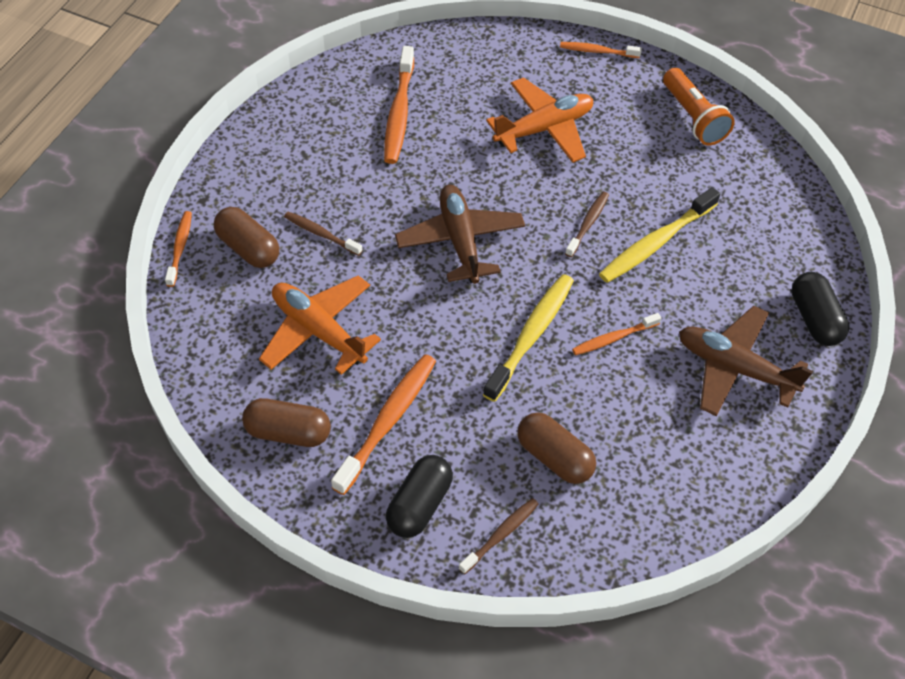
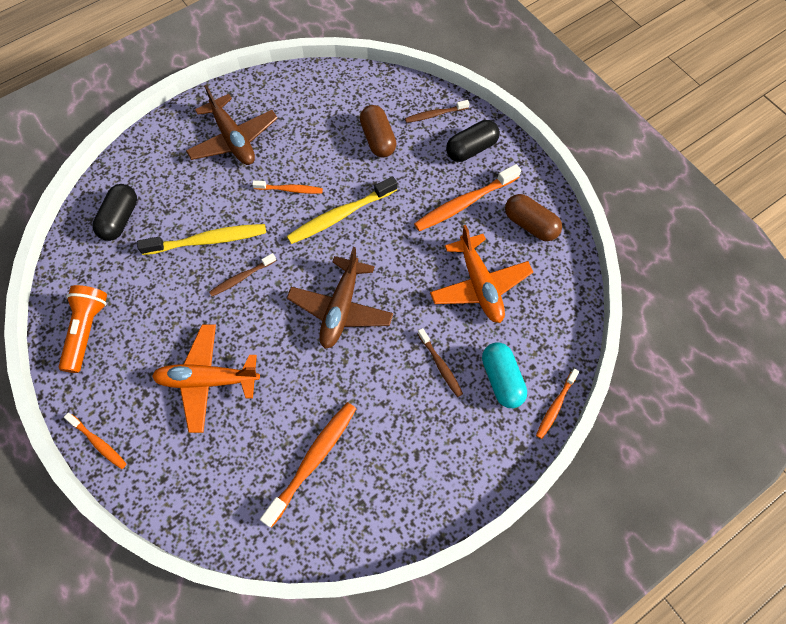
camera: 150 degrees left, 10 degrees up
brown capsule [214,207,279,268] -> turquoise capsule [482,343,527,408]
black capsule [791,272,850,346] -> black capsule moved to [92,184,137,241]

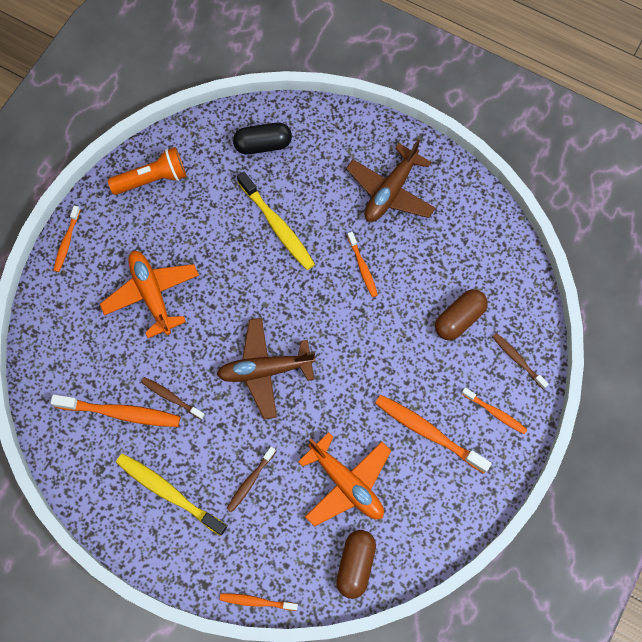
camera: 65 degrees right, 5 degrees up
brown toothbrush [209,253,276,296] -> brown toothbrush moved to [141,377,205,420]
yellow toothbrush [287,176,397,244] -> yellow toothbrush moved to [116,453,227,536]
orange plane [430,225,533,323] -> orange plane turned 90 degrees counterclockwise [298,432,391,527]
black capsule [446,120,500,162] -> orange toothbrush [462,388,527,434]
turquoise capsule [482,343,527,408] -> none
brown capsule [505,194,562,241] -> brown capsule moved to [336,530,376,599]

